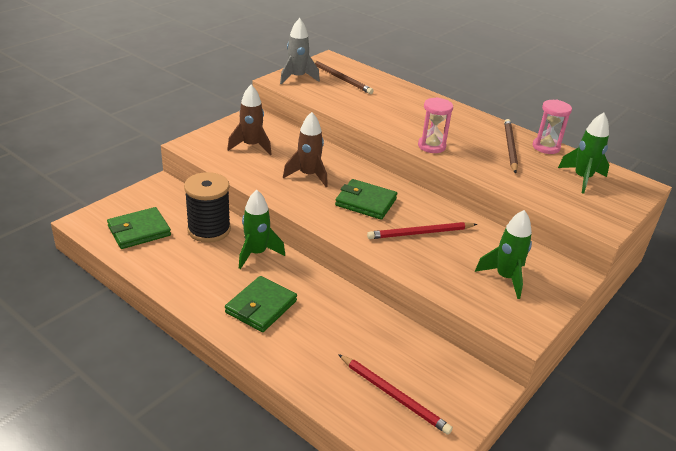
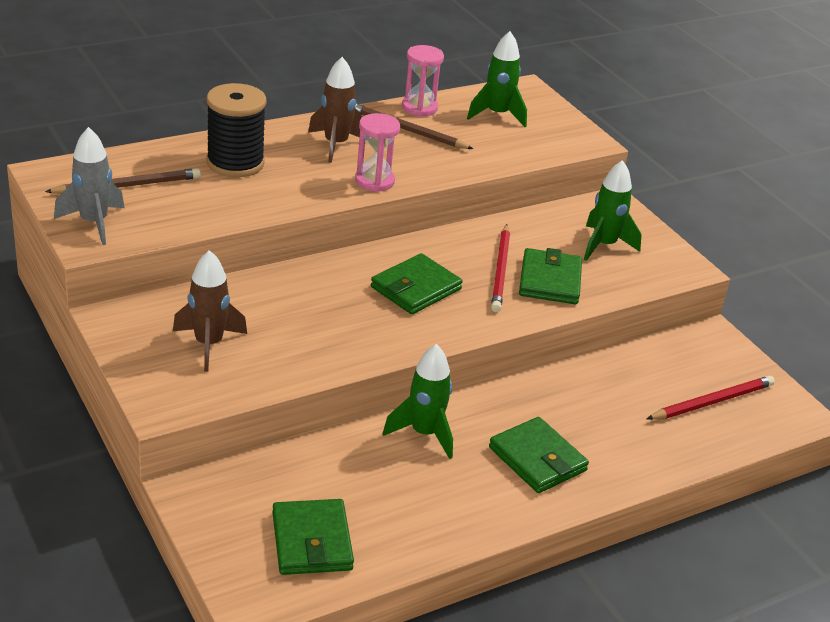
camera: 70 degrees left, 0 degrees up
black spool [184,172,231,243] -> black spool moved to [207,83,266,177]
brown rocket [283,112,328,187] -> brown rocket moved to [308,57,362,163]
none -> green wallet [519,248,582,304]

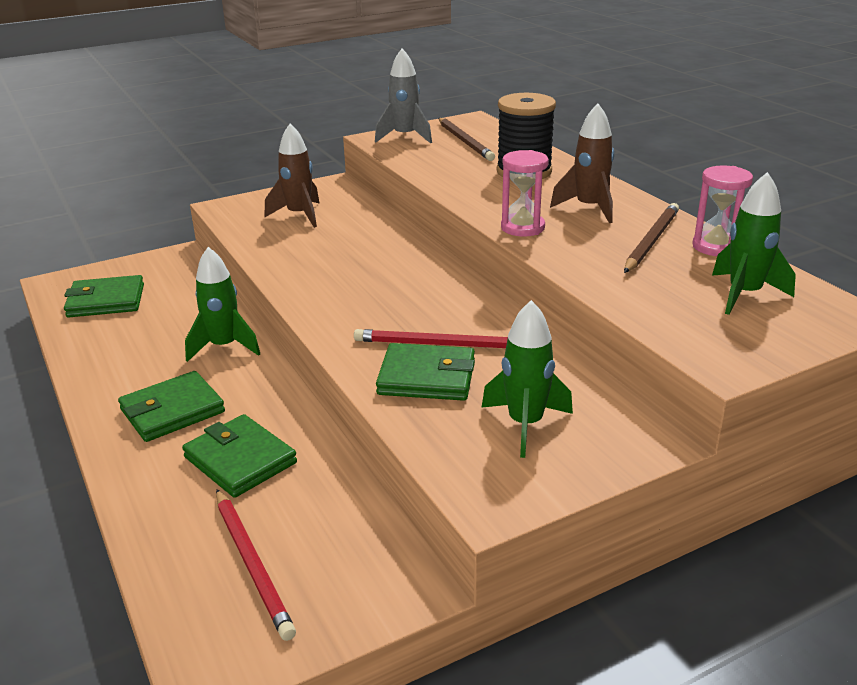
camera: 95 degrees right, 5 degrees down
green wallet [371,253,463,314] -> green wallet moved to [182,414,297,498]

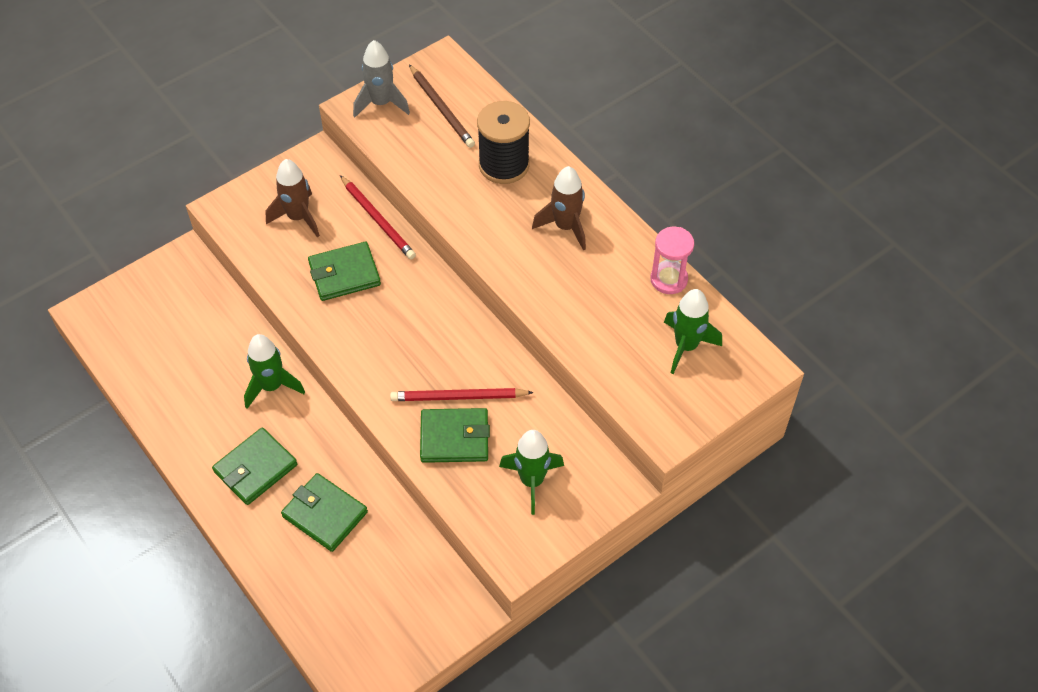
camera: 10 degrees left, 25 degrees up
green wallet [64,275,144,317] -> green wallet moved to [308,242,381,301]
red pencil [216,489,296,641] -> red pencil moved to [340,175,416,260]
pink hourglass [501,150,549,237] -> none
brown pencil [624,203,679,273] -> none

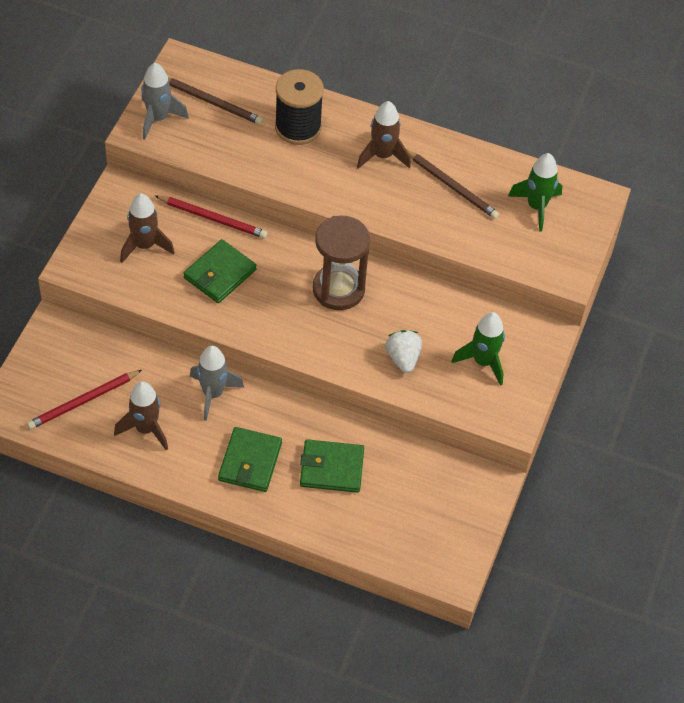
camera: 35 degrees left, 0 degrees up
green rocket [244,334,305,409] -> grey rocket [190,346,244,421]
red pencil [390,388,534,401] -> red pencil moved to [27,370,142,430]
green wallet [420,408,490,463] -> white strawberry [385,330,422,373]
pink hourglass [651,227,694,294] -> none
none -> brown rocket [114,381,168,450]
none -> brown hourglass [313,215,370,310]
none -> brown pencil [406,149,499,219]

